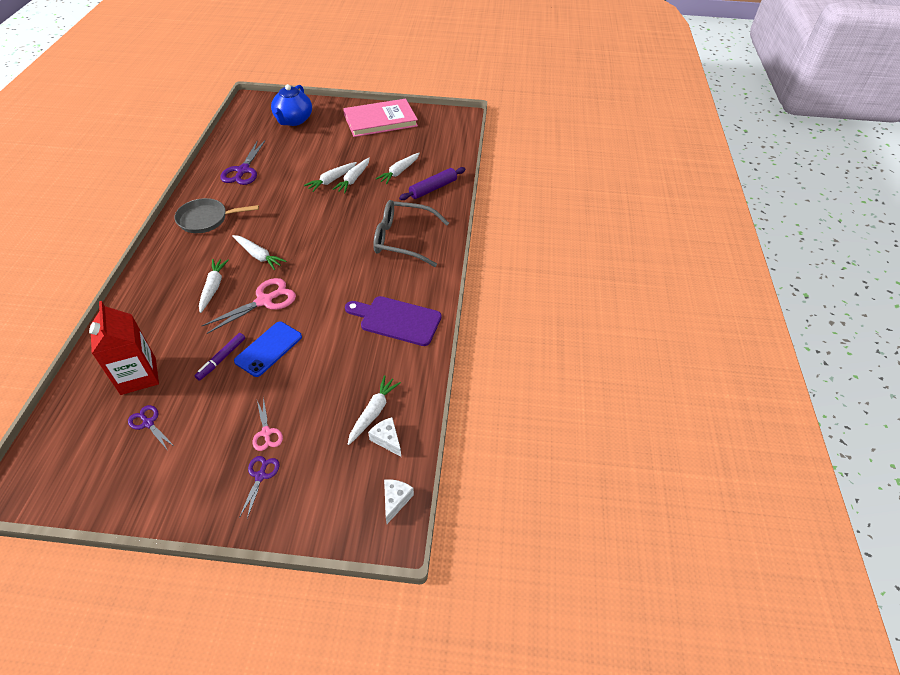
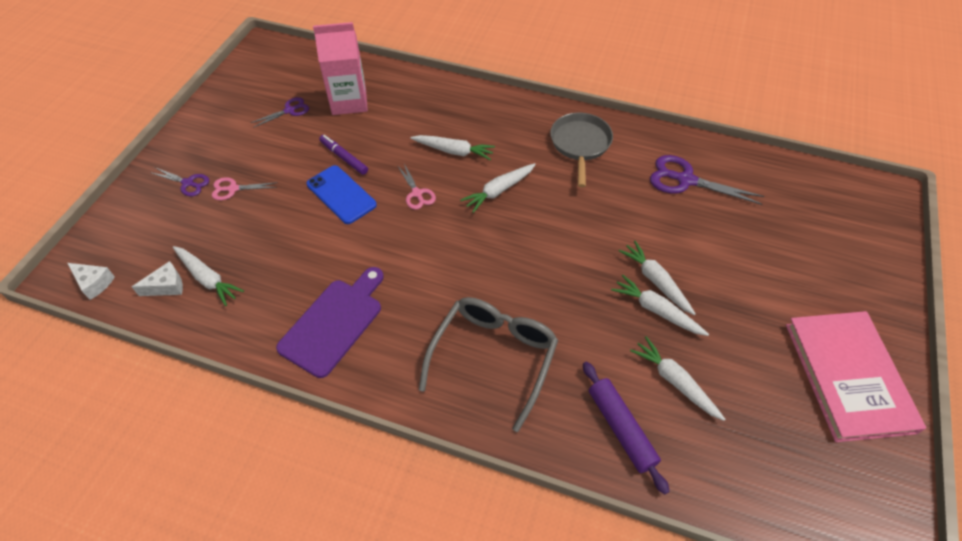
camera: 105 degrees right, 5 degrees up
red carton [89,301,159,395] -> pink carton [313,22,368,115]
pink scissors [202,278,296,334] -> pink scissors [397,164,436,210], size x0.58
blue teapot [271,84,312,126] -> none

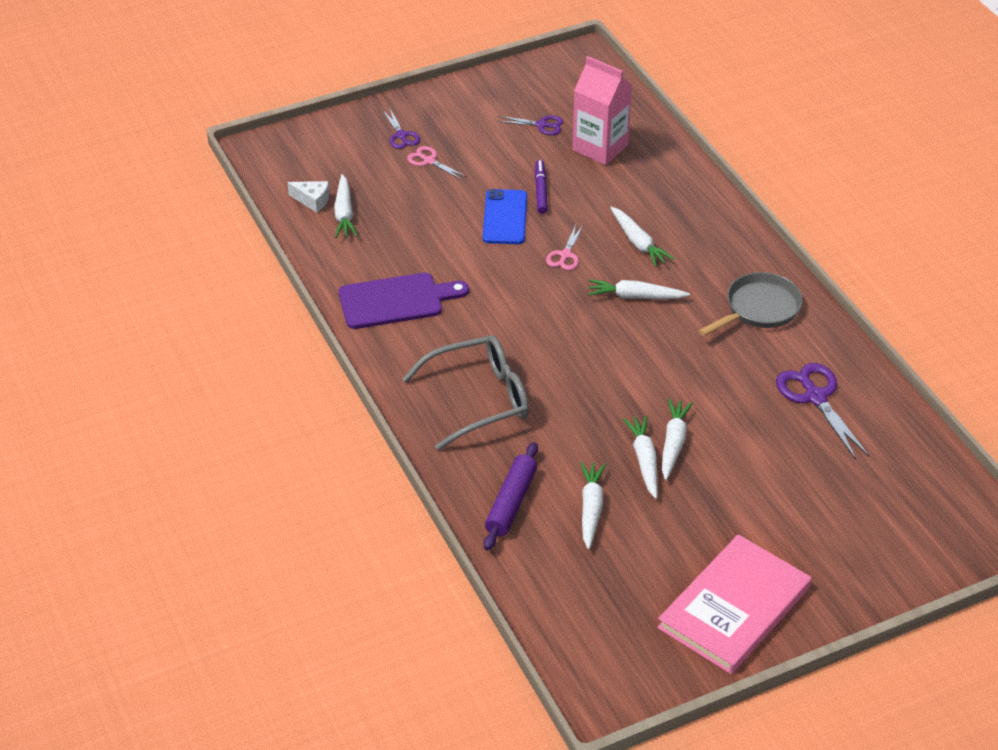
camera: 45 degrees right, 10 degrees down
white cheese [67,263,115,300] -> none

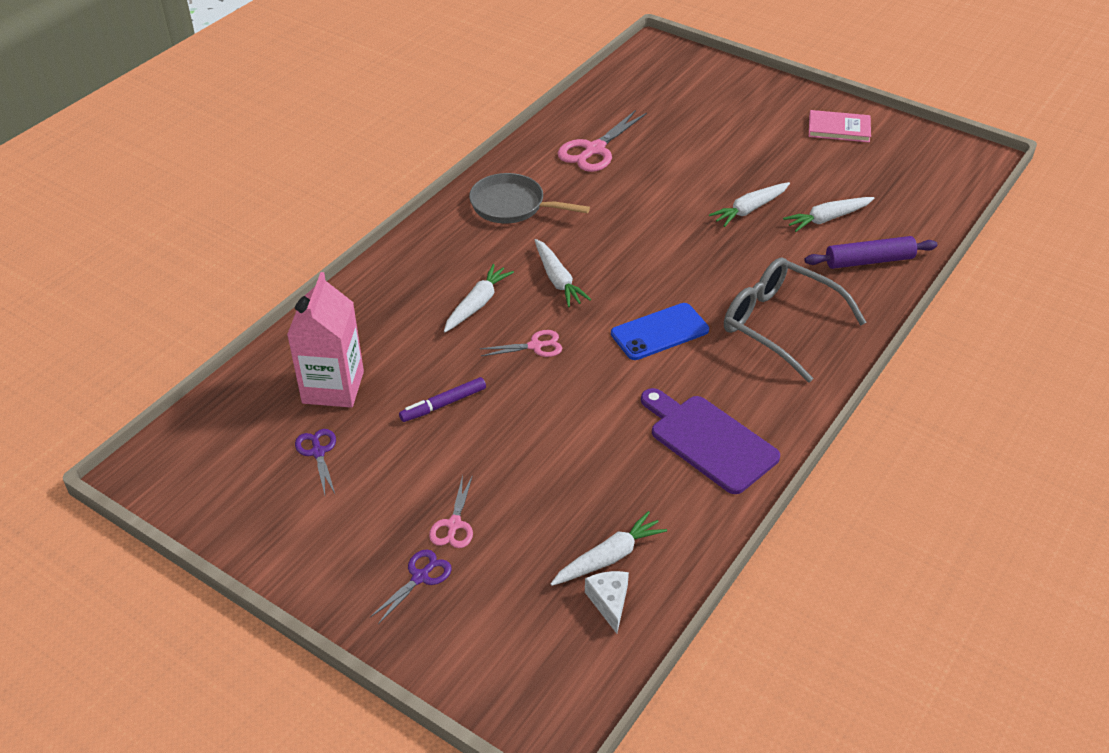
camera: 120 degrees left, 0 degrees up
blue phone [483,189,527,244] -> blue phone moved to [611,303,709,360]
pink book [657,534,811,674] -> pink book [809,110,871,142], size x0.55
white carrot [662,399,693,480] -> none
purple scissors [776,363,869,460] -> pink scissors [558,110,647,172]

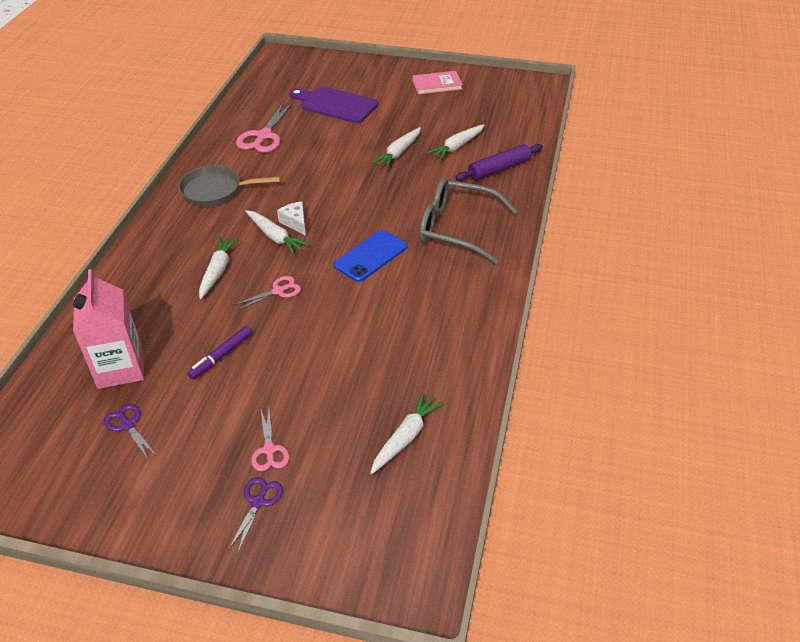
camera: 20 degrees left, 0 degrees up
white cheese [585,571,629,634] -> white cheese moved to [277,202,306,236]
purple cutting board [641,388,780,494] -> purple cutting board moved to [289,87,378,123]

